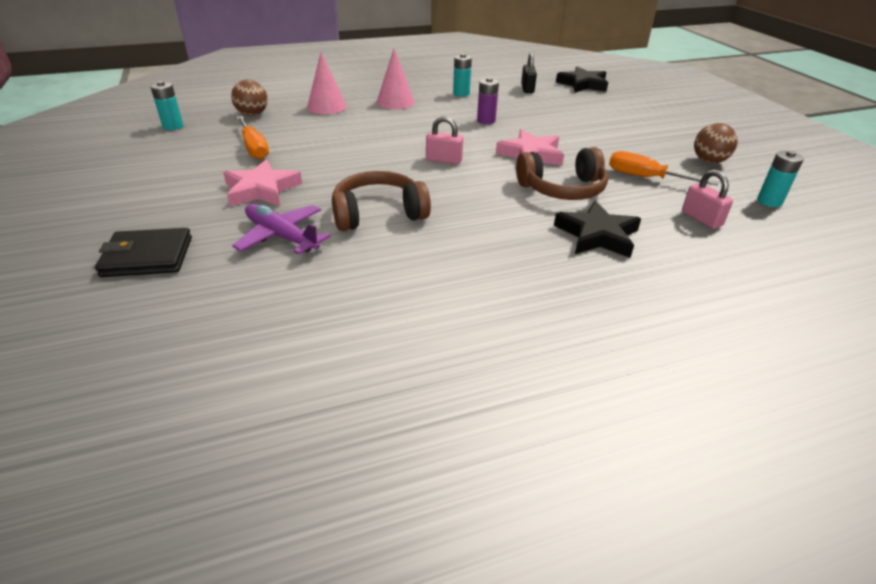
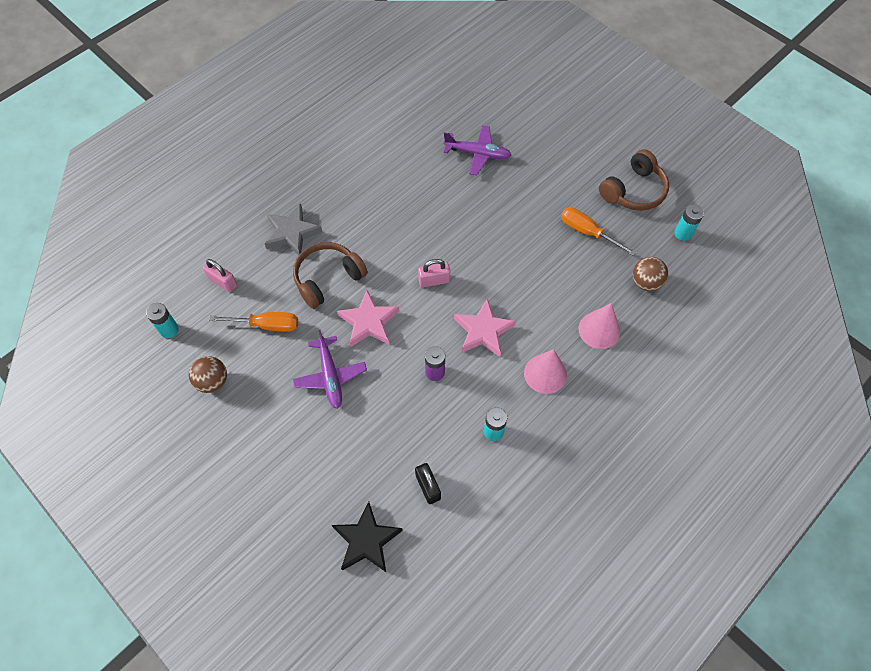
camera: 155 degrees right, 25 degrees up
black wallet [95,228,192,277] -> none
pink star [223,160,302,206] -> pink star moved to [454,298,516,357]
brown headphones [332,171,431,231] -> brown headphones moved to [599,149,669,211]
black star [554,200,641,258] -> grey star [265,204,322,255]
none -> purple plane [293,330,367,409]

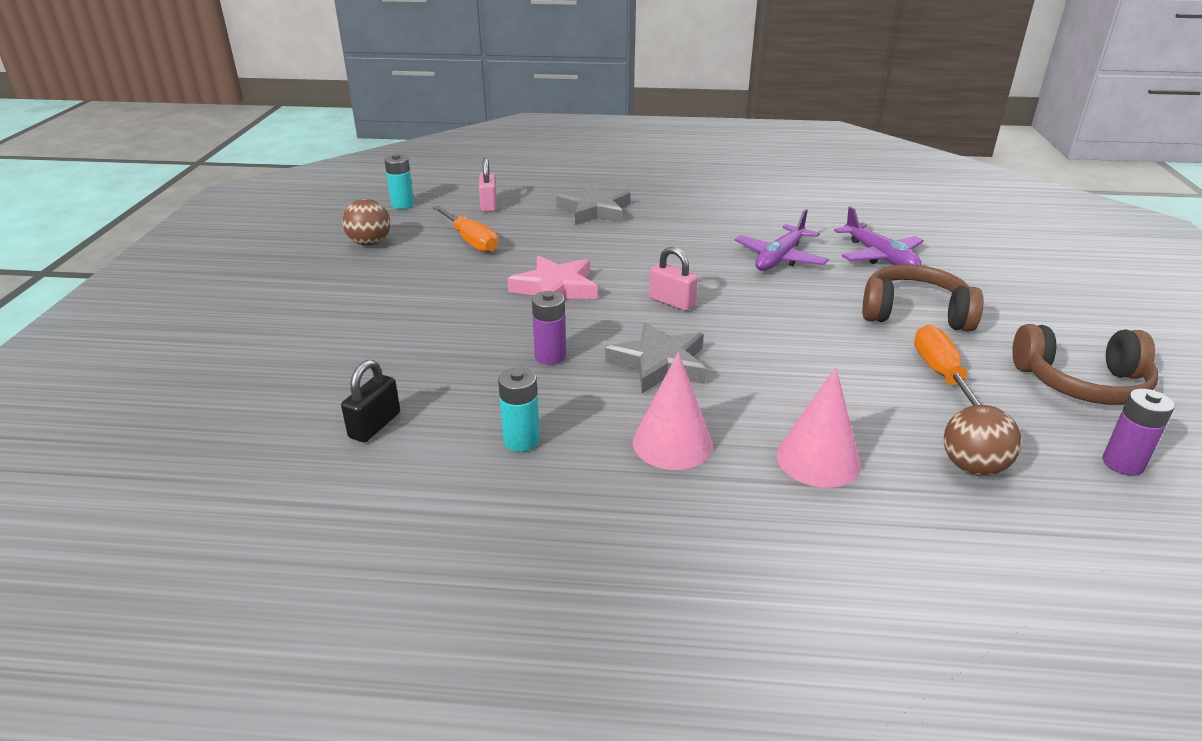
camera: 50 degrees right, 30 degrees down
brown headphones [293,242,368,309] -> brown headphones moved to [862,264,984,332]
purple plane [293,330,367,409] -> purple plane moved to [734,209,829,271]
black star [332,502,403,572] -> none
pink star [454,298,516,357] -> grey star [605,322,707,393]
turquoise battery [674,204,704,241] -> purple battery [1103,389,1175,476]

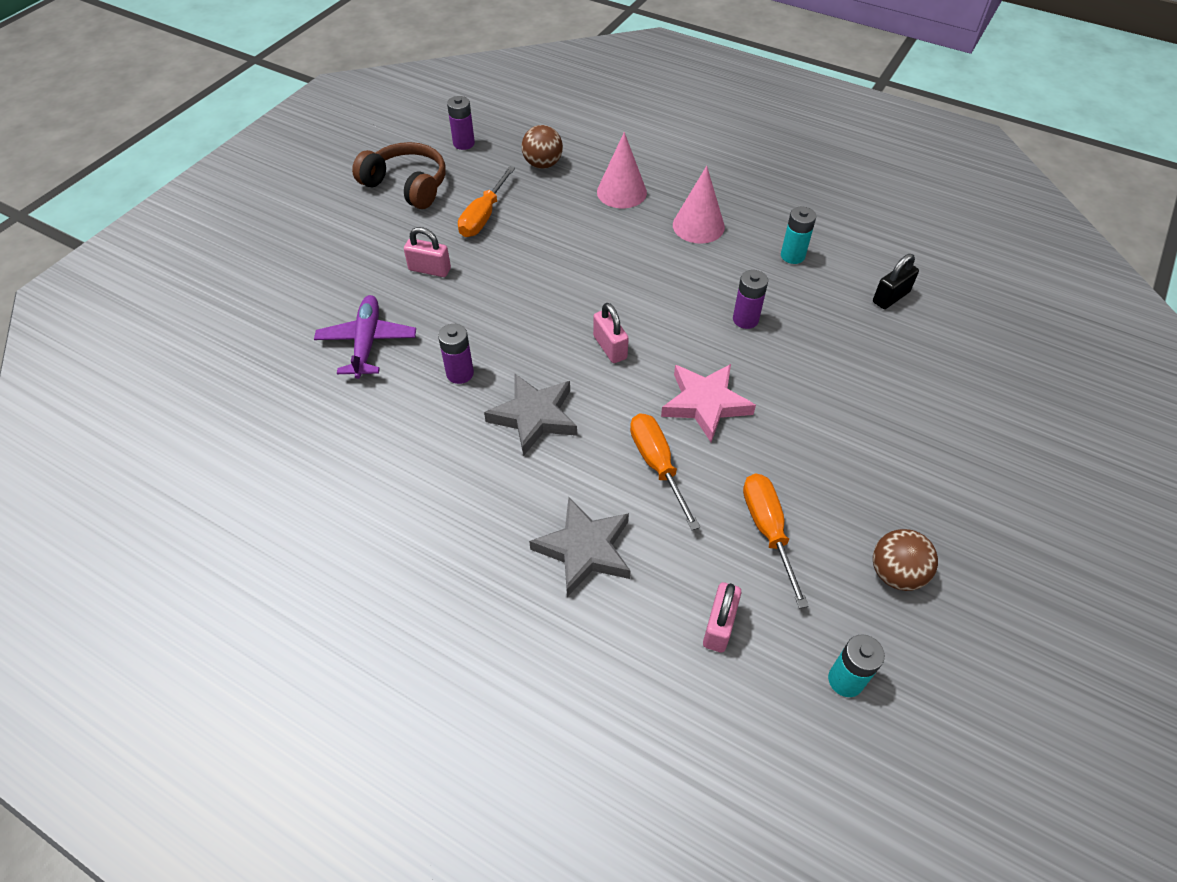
camera: 155 degrees left, 20 degrees up
grey star [605,322,707,393] -> grey star moved to [484,374,577,456]
purple plane [734,209,829,271] -> purple battery [438,324,474,384]
brown headphones [862,264,984,332] -> pink padlock [404,227,451,277]
none -> orange screwdriver [630,414,700,530]

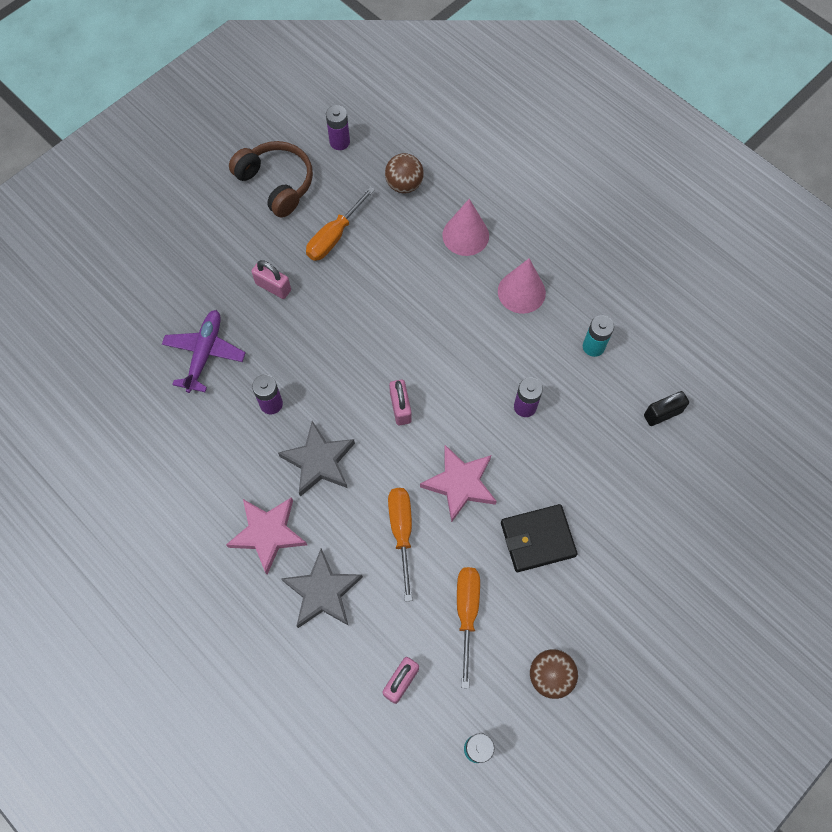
camera: 15 degrees right, 15 degrees up
none -> pink star [226,497,307,574]
none -> black wallet [501,504,578,572]

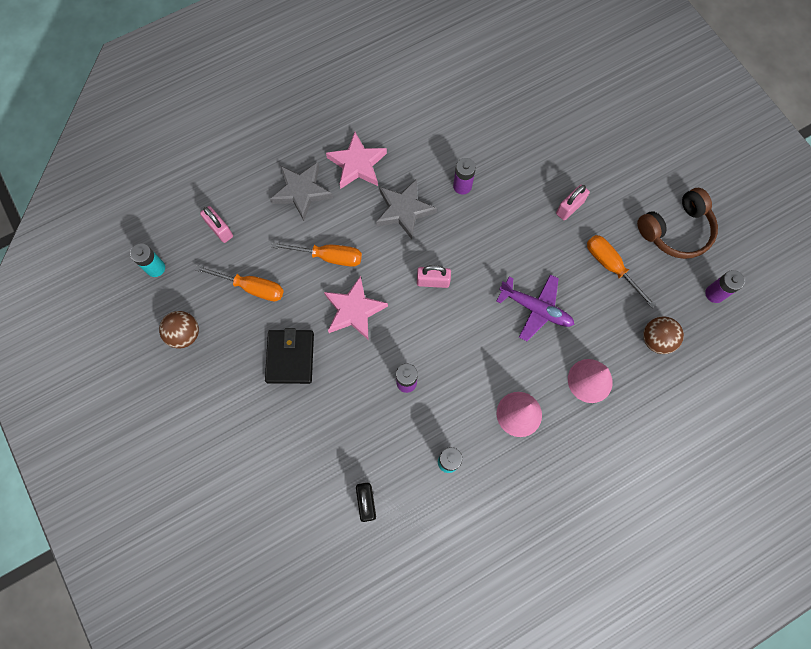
camera: 105 degrees right, 5 degrees up
purple plane [162,310,246,393] -> purple plane moved to [496,274,575,341]

